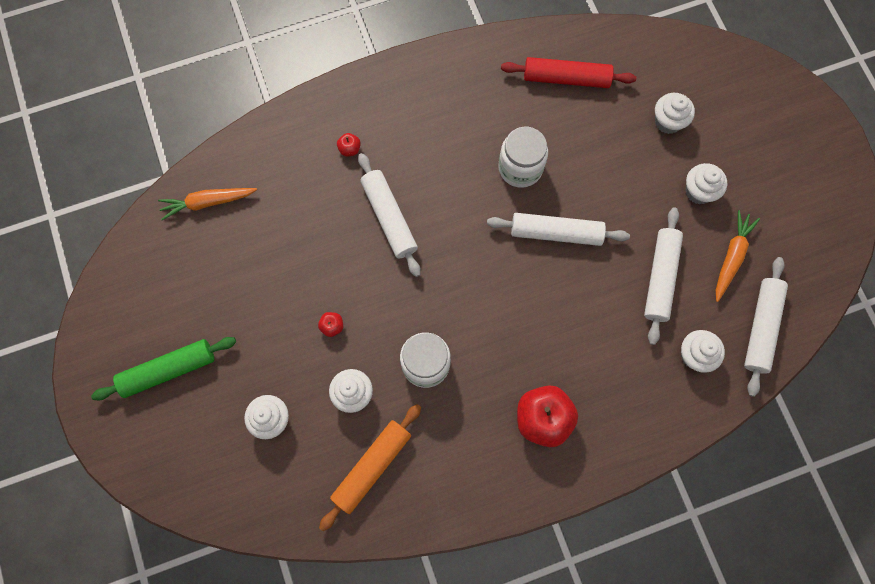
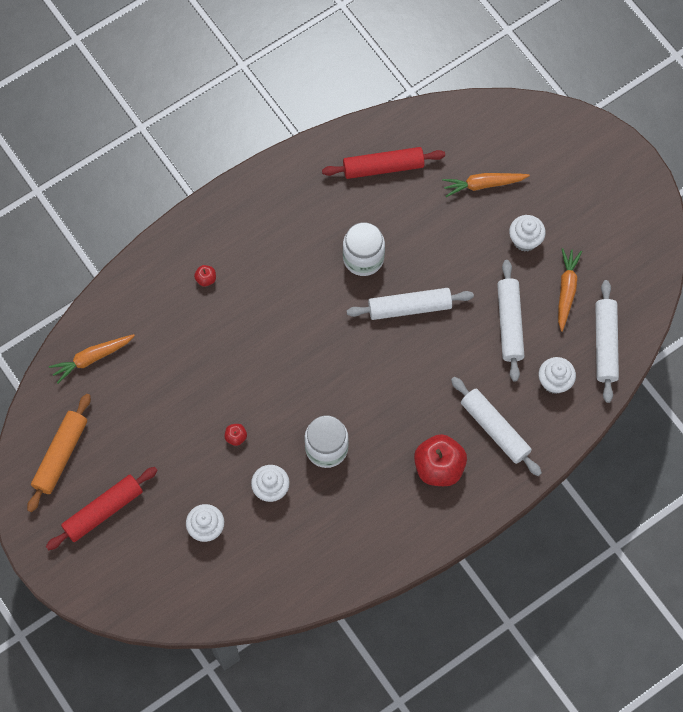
camera: 15 degrees left, 5 degrees down
green rolling pin [91,337,236,400] -> red rolling pin [46,467,158,550]
orange rolling pin [319,404,421,531] -> orange rolling pin moved to [27,394,91,512]
white rolling pin [358,153,421,277] -> white rolling pin moved to [451,377,542,476]
white cupcake [655,93,695,134] -> orange carrot [442,173,530,197]

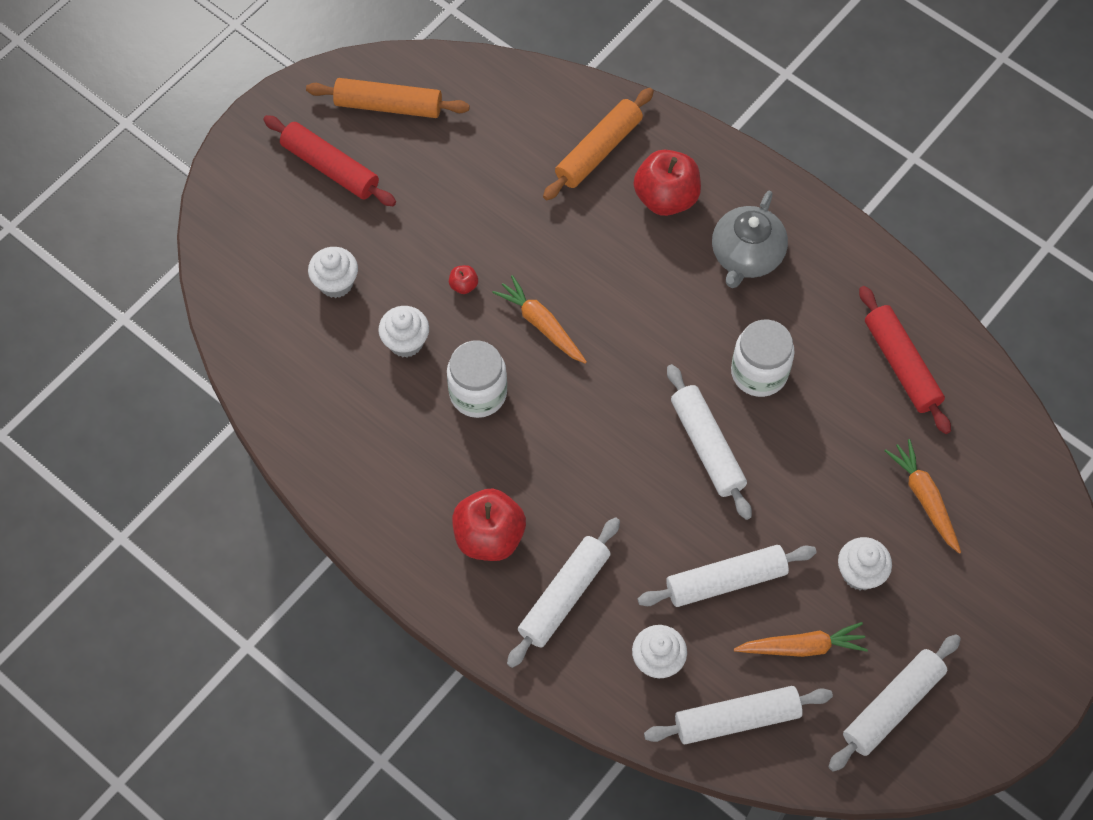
camera: 75 degrees right, 5 degrees down
orange carrot [49,334,135,384] -> orange carrot moved to [492,275,587,364]
red apple [194,265,216,286] -> red apple [634,150,701,216], size x2.31
none -> orange rolling pin [543,88,654,200]
none -> grey teapot [712,191,788,288]
none -> white rolling pin [828,634,961,772]

